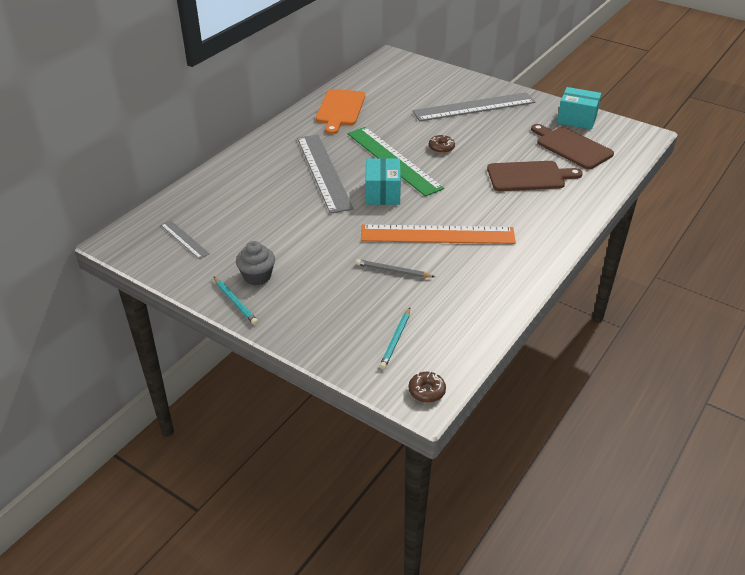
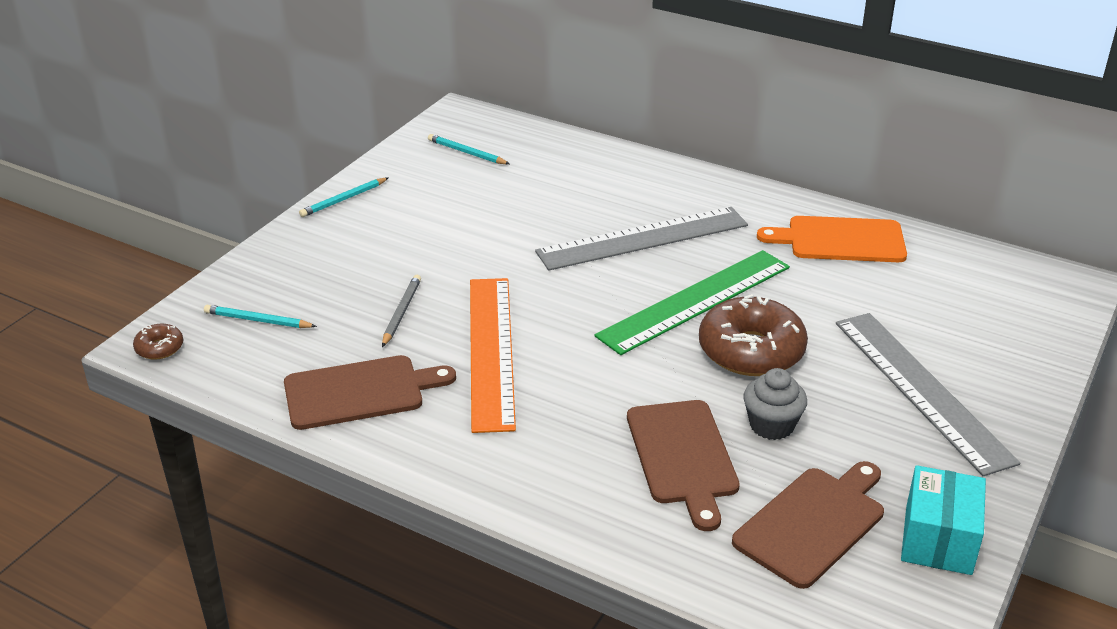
camera: 85 degrees right, 5 degrees down
grey ruler [161,220,210,259] -> turquoise pencil [428,134,510,164]
grey cupcake [236,241,275,285] -> grey cupcake moved to [743,368,807,440]
turquoise box [366,158,401,205] -> none
brown donut [429,135,455,153] -> brown donut [699,294,808,376], size x2.21
none -> brown cutting board [284,355,456,430]

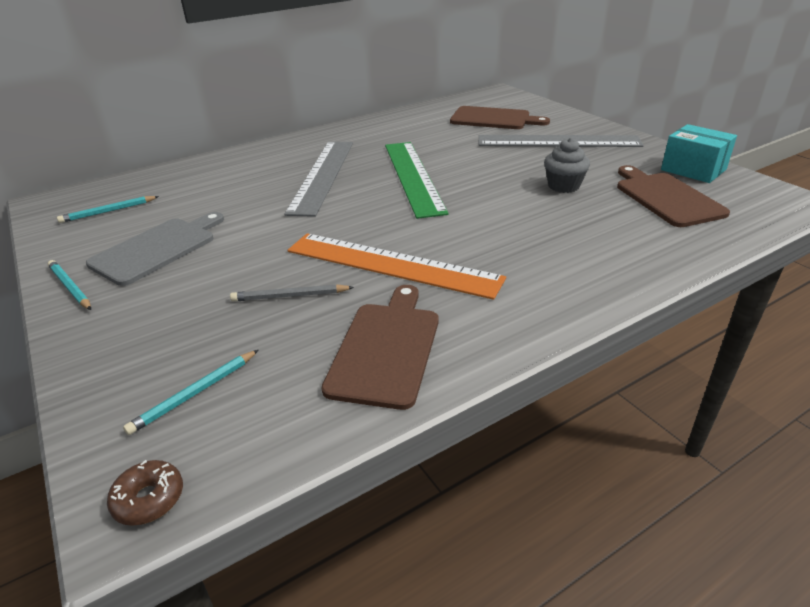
camera: 60 degrees left, 0 degrees up
turquoise pencil [299,177,389,217] -> turquoise pencil turned 150 degrees clockwise [48,260,91,310]
grey pencil [382,275,421,347] -> grey pencil turned 45 degrees counterclockwise [230,284,354,301]
brown cutting board [627,400,740,531] -> brown cutting board moved to [450,106,550,129]
brown donut [699,294,808,376] -> none
orange cutting board [757,216,907,262] -> none
none -> grey cutting board [86,212,224,286]

